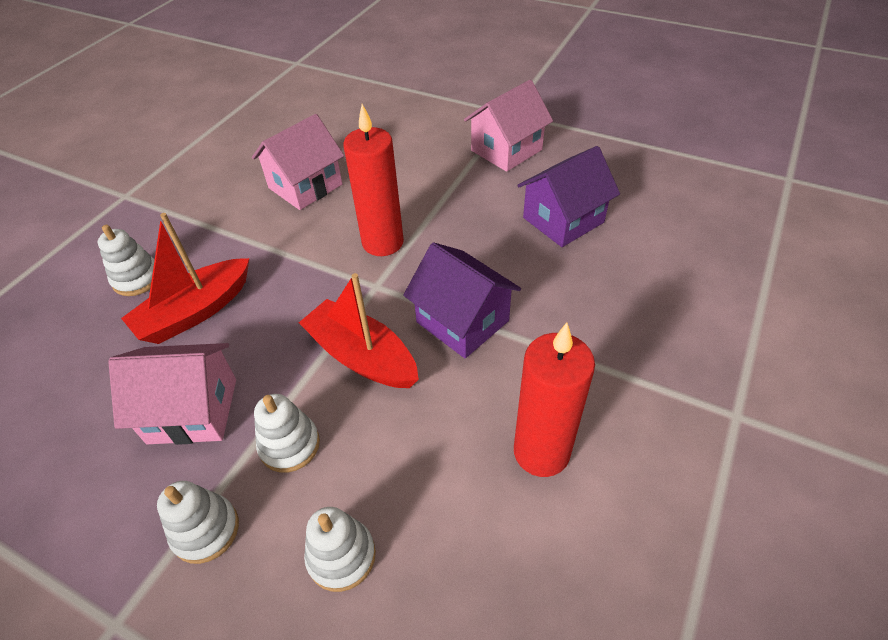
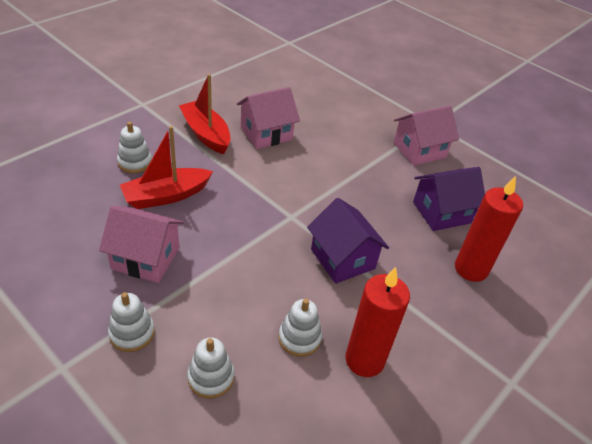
camera: 10 degrees right, 5 degrees down
white stacking toy [254,394,320,473] -> white stacking toy moved to [278,299,322,357]
red boat [299,273,419,388] -> red boat moved to [179,74,230,154]
red candle [343,104,404,256] -> red candle moved to [455,176,523,282]

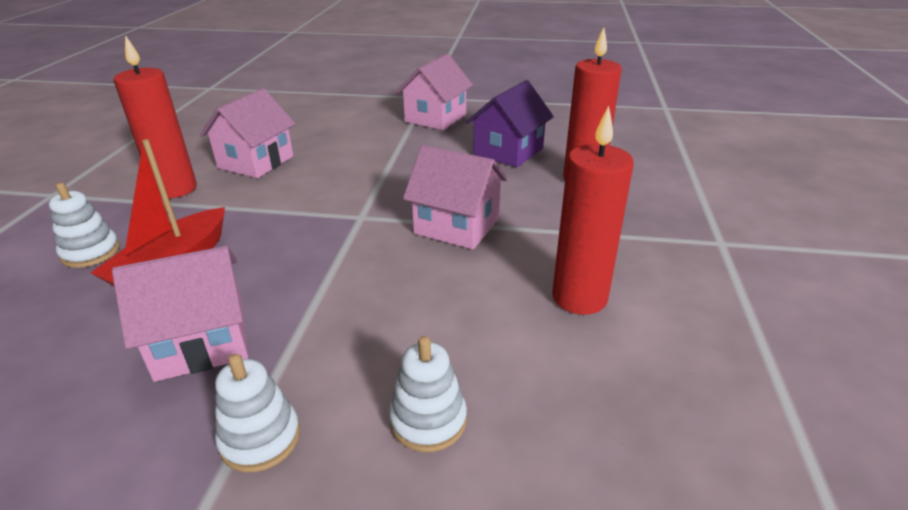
camera: 30 degrees left, 10 degrees down
red boat [179,74,230,154] -> red candle [114,35,197,198]
white stacking toy [278,299,322,357] -> none
purple house [307,198,389,284] -> pink house [403,145,508,249]

